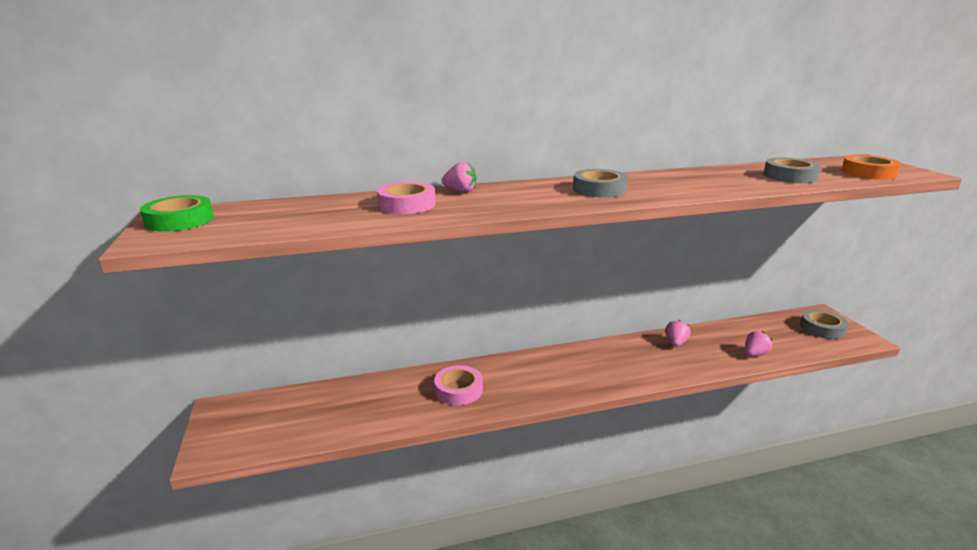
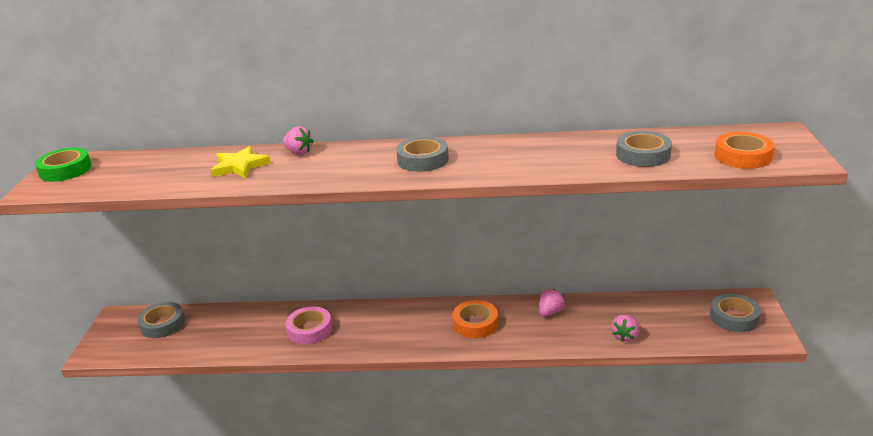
camera: 20 degrees right, 5 degrees up
pink tape [377,182,436,214] -> yellow star [211,146,271,178]
pink strawberry [745,331,772,356] -> pink strawberry turned 135 degrees clockwise [611,315,639,342]
none -> grey tape [137,302,185,338]
none -> orange tape [452,300,498,338]

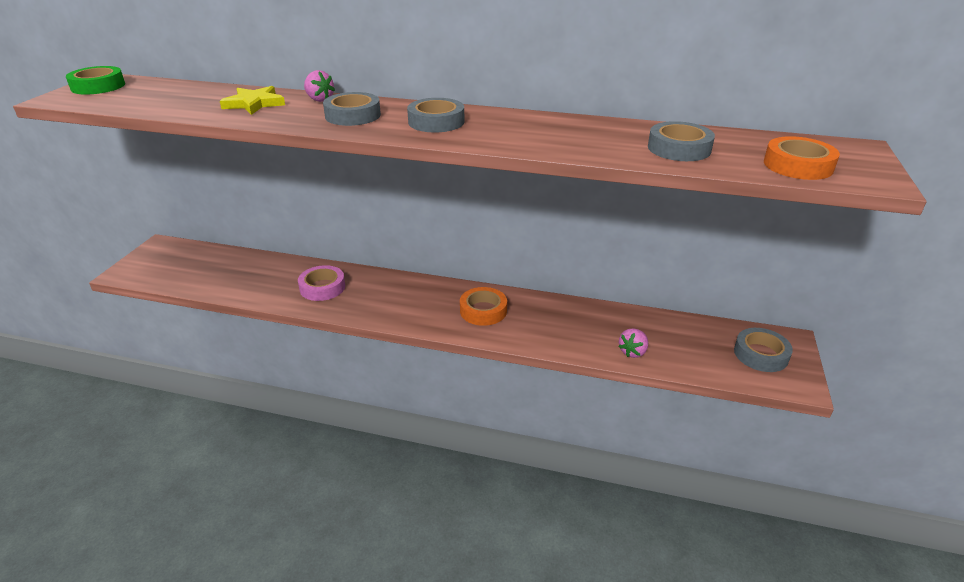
camera: 10 degrees right, 5 degrees up
grey tape [137,302,185,338] -> grey tape moved to [323,92,381,126]
pink strawberry [539,289,565,316] -> none

